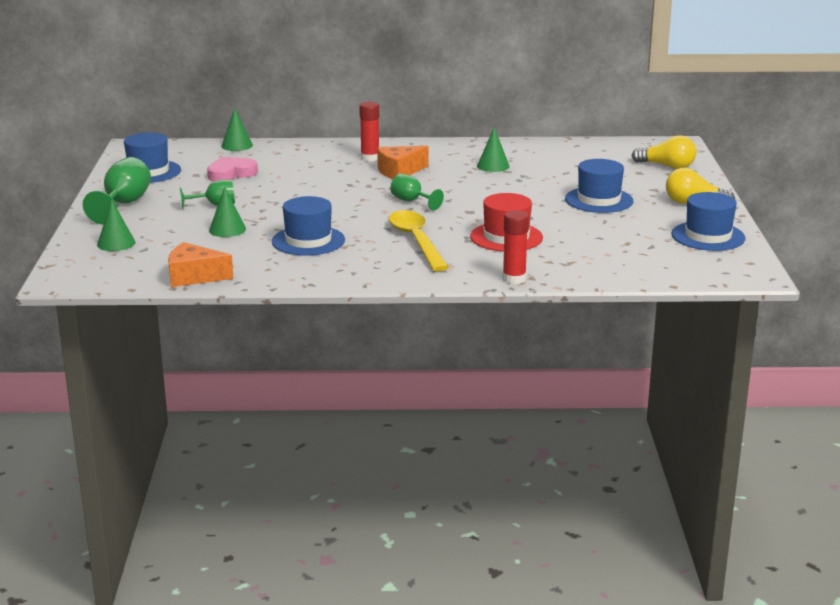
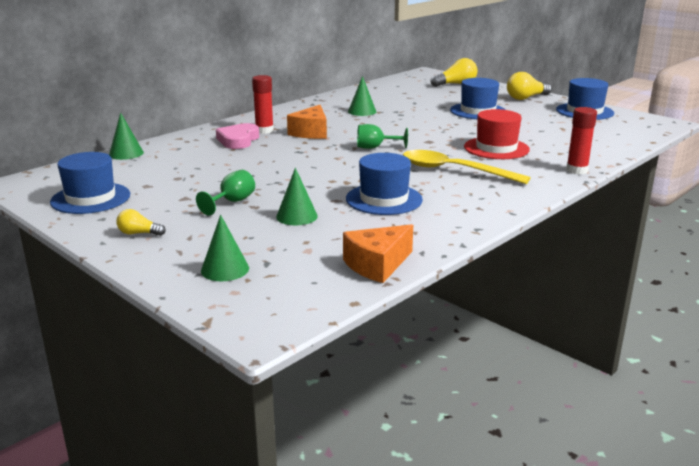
camera: 45 degrees left, 0 degrees up
green goblet [83,157,151,224] -> yellow light bulb [116,209,166,236]
pink heart [207,157,258,181] -> pink heart moved to [216,123,259,149]

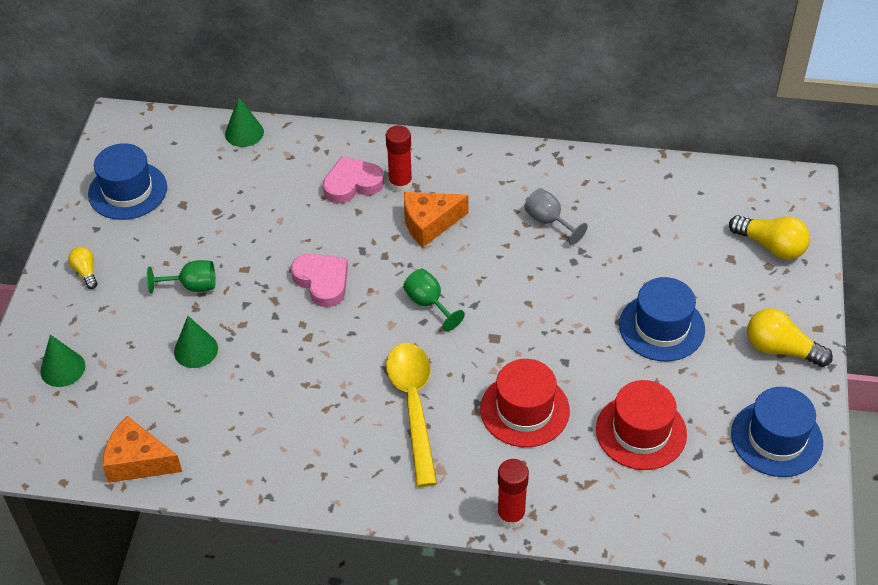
camera: 55 degrees right, 25 degrees up
blue hat [346,153,423,215] -> none
green cone [348,76,376,116] -> grey goblet [524,188,588,245]
none -> pink heart [291,254,348,307]
none -> red hat [596,380,687,470]

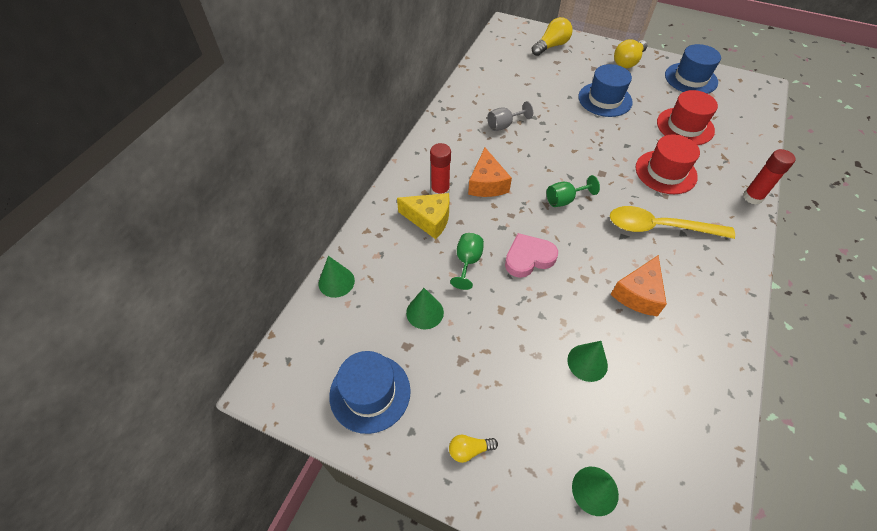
camera: 75 degrees left, 5 degrees up
orange cheese [102,416,182,483] -> orange cheese moved to [610,255,667,317]
green goblet [147,260,216,293] -> green goblet moved to [450,233,484,290]
pink heart [323,156,384,204] -> yellow cheese [397,193,449,239]
none -> green cone [406,288,444,329]

